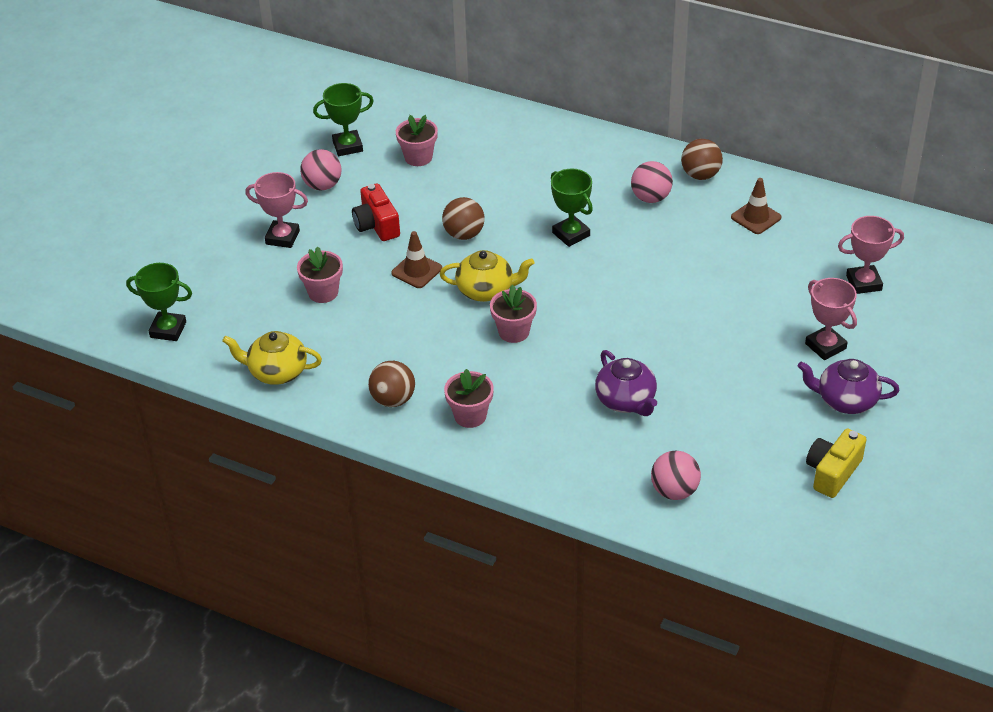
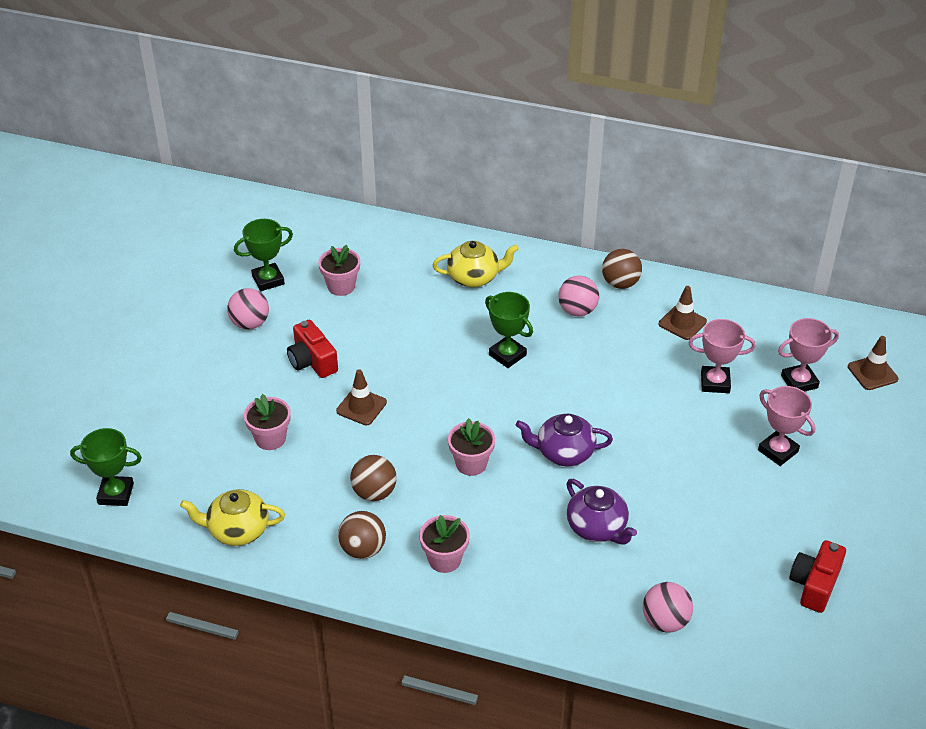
camera: 10 degrees left, 0 degrees up
pink trophy [245,172,308,248] -> pink trophy moved to [688,319,756,393]
yellow teapot [440,250,534,302] -> yellow teapot moved to [433,241,519,287]
brown ball [442,197,484,240] -> brown ball moved to [350,455,397,501]
purple teapot [797,359,899,414] -> purple teapot moved to [516,414,613,466]
yellow camera [806,428,867,498] -> red camera [789,540,846,613]
none -> brown traffic cone [848,336,898,390]

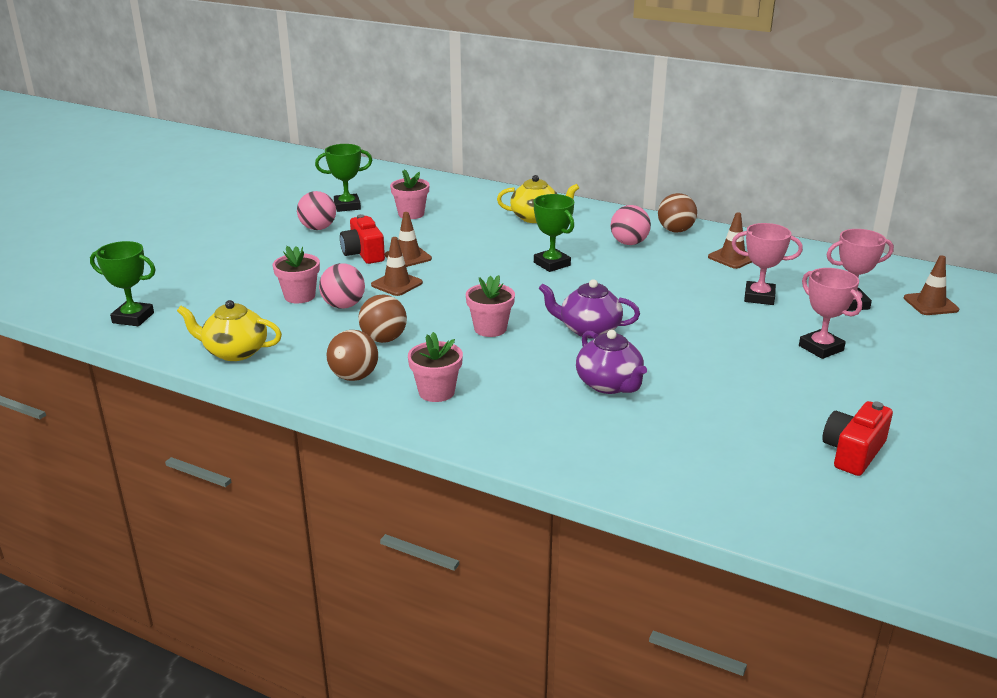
camera: 10 degrees right, 15 degrees down
pink ball [643,582,693,633] -> pink ball moved to [319,263,365,309]
none -> brown traffic cone [385,212,432,267]

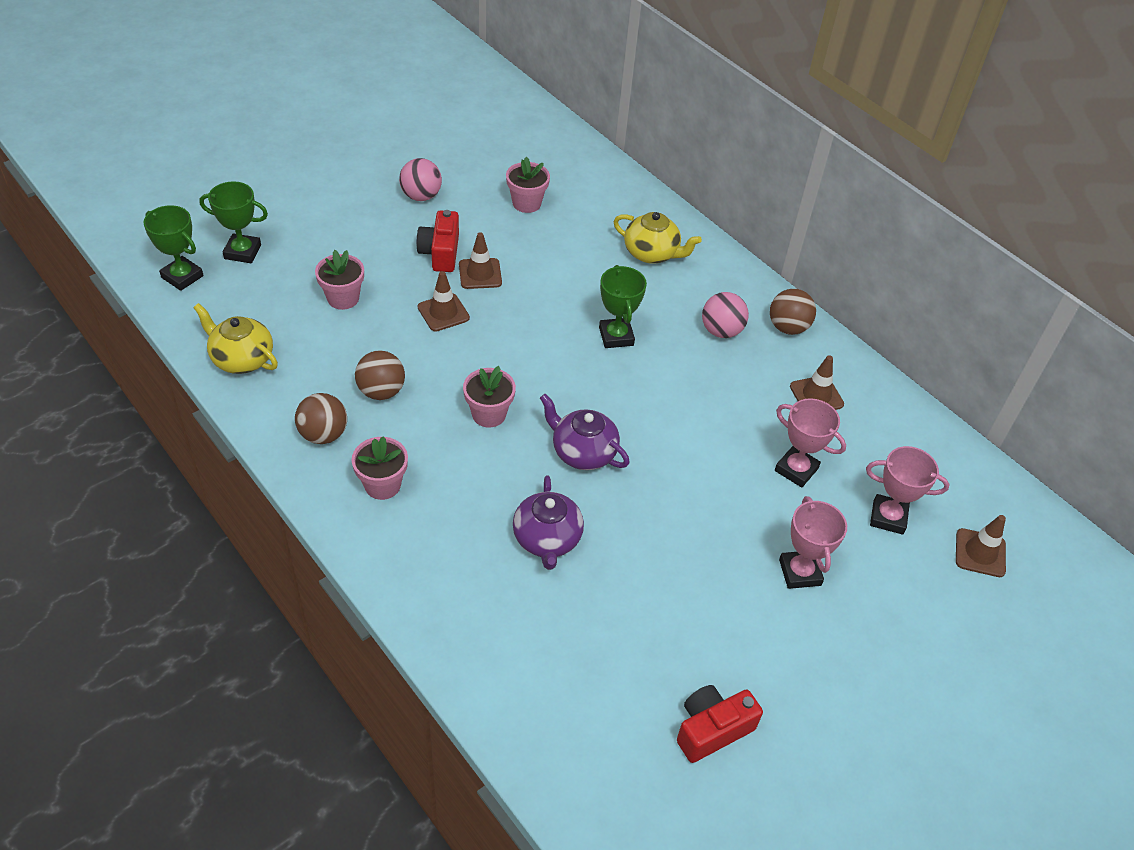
camera: 20 degrees right, 20 degrees up
green trophy [315,144,372,212] -> green trophy moved to [200,181,268,263]
pink ball [319,263,365,309] -> none

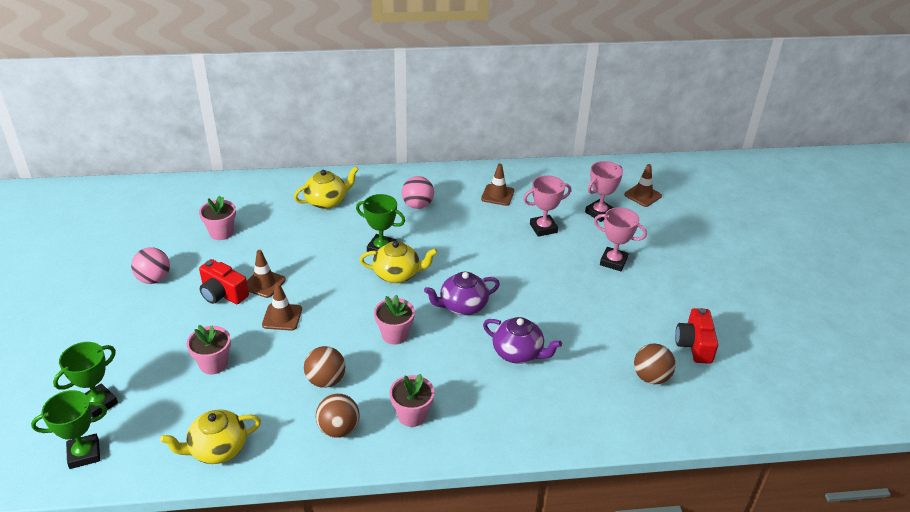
camera: 55 degrees left, 10 degrees down
brown ball [770,289,816,335] -> brown ball moved to [634,344,676,384]
none -> yellow teapot [360,241,438,283]

